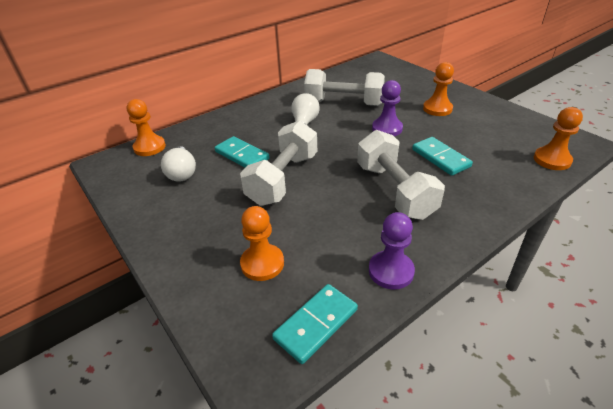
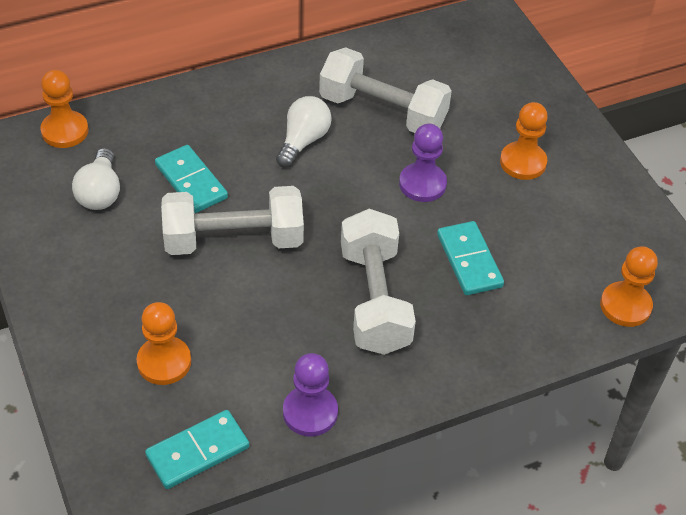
camera: 10 degrees right, 10 degrees up
white dumbbell [240,120,317,206] -> white dumbbell turned 45 degrees clockwise [161,186,304,255]

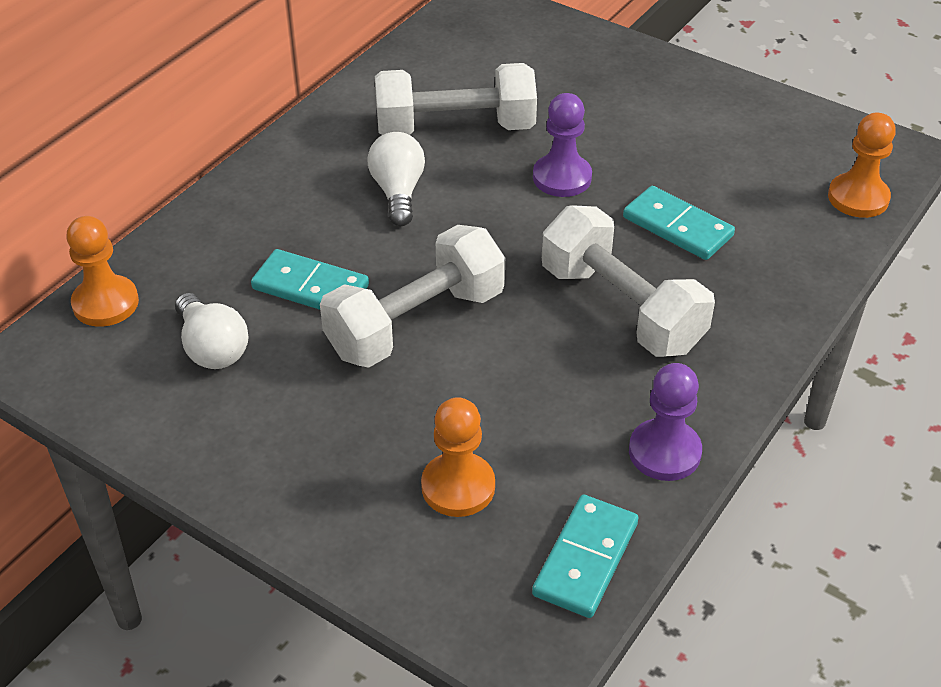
camera: 30 degrees left, 5 degrees down
orange pawn [500,102,548,180] -> none

